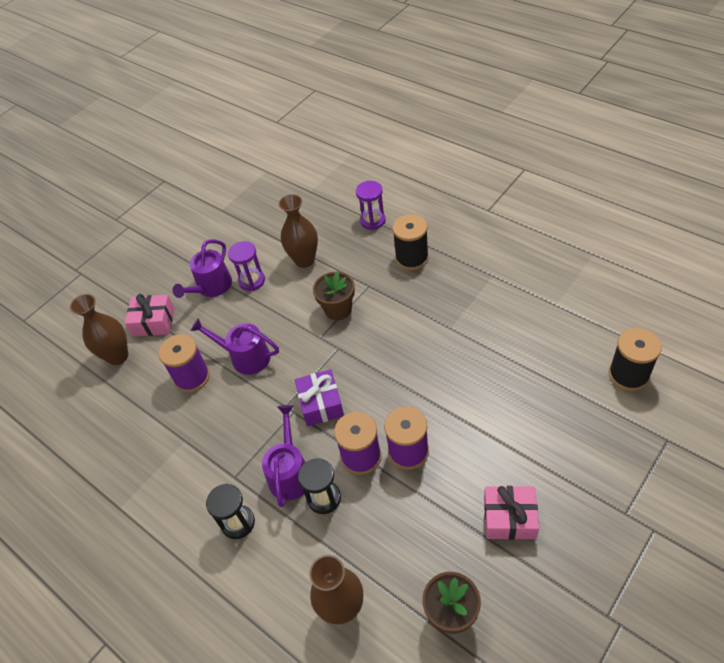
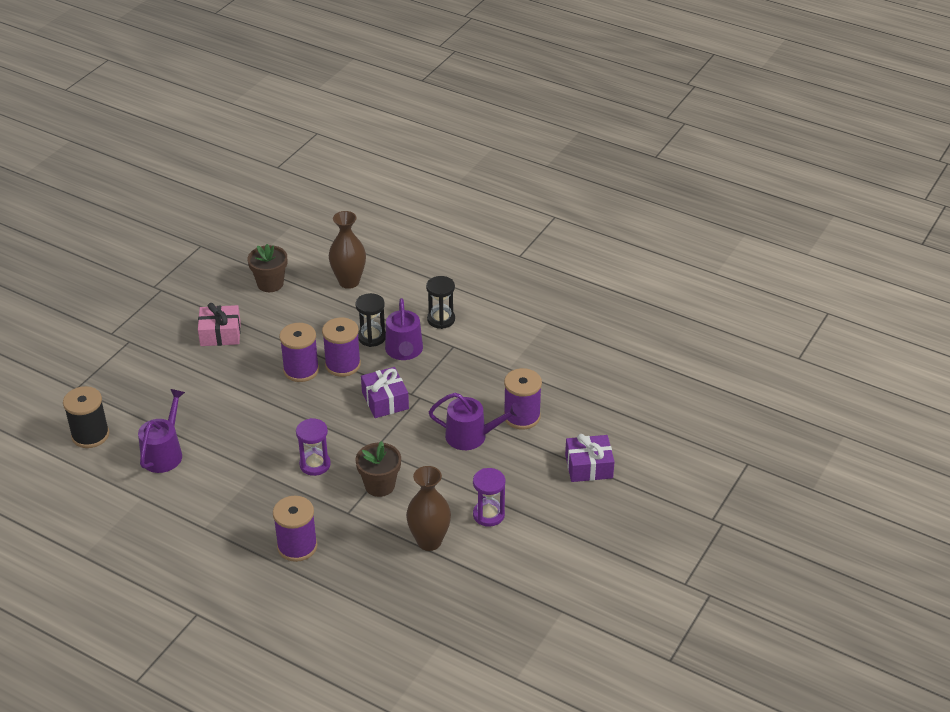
camera: 165 degrees right, 10 degrees down
brown vase [70,294,128,365] -> none
pink gift [125,294,175,337] -> purple gift [565,434,615,482]
purple watering can [172,239,232,298] -> purple watering can moved to [138,389,185,473]
purple hourglass [356,181,386,230] -> purple hourglass moved to [296,418,331,476]
black spool [392,214,429,270] -> purple spool [273,496,317,562]

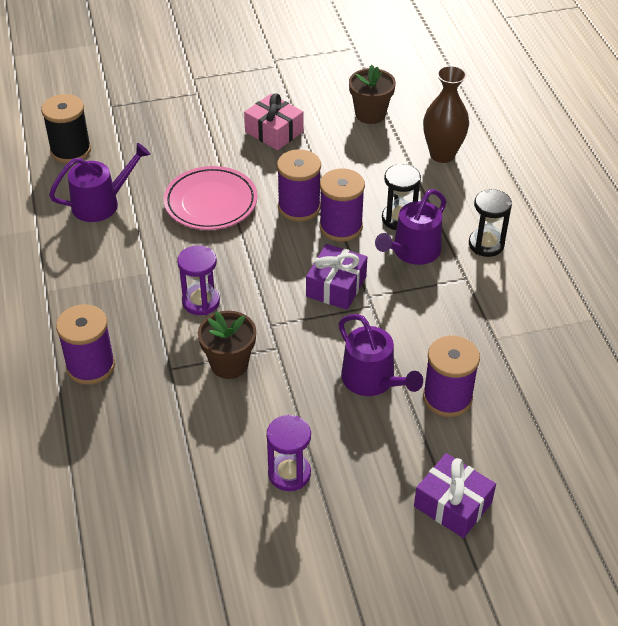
camera: 45 degrees right, 5 degrees up
brown vase [406,466,451,551] -> none
none -> pink plate [164,166,257,230]

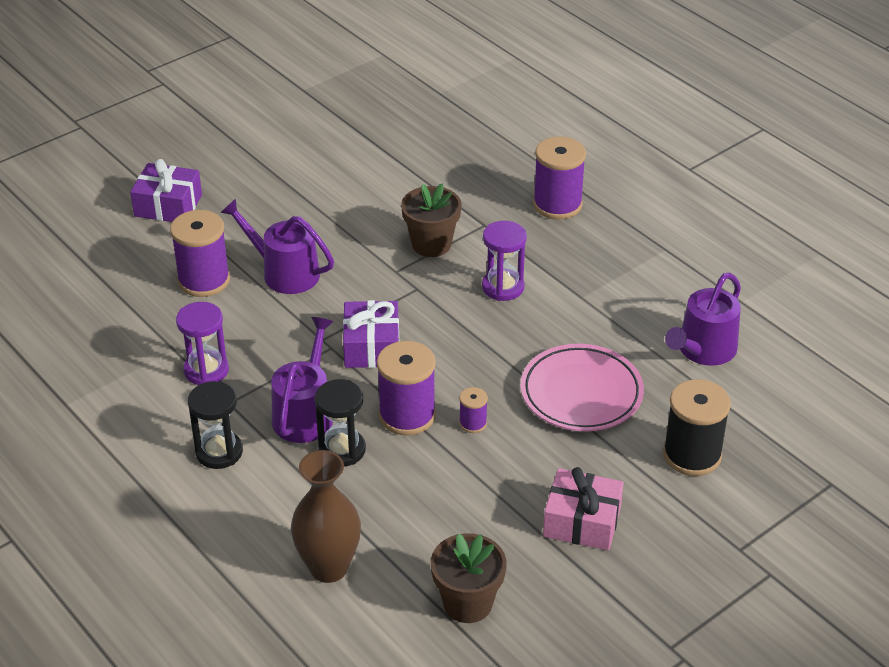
camera: 155 degrees right, 5 degrees down
black spool [41,94,91,163] -> black spool moved to [663,379,731,476]
purple hourglass [267,415,311,491] -> purple hourglass moved to [176,302,229,385]
purple spool [277,149,321,222] -> purple spool [459,387,488,433], size x0.49

